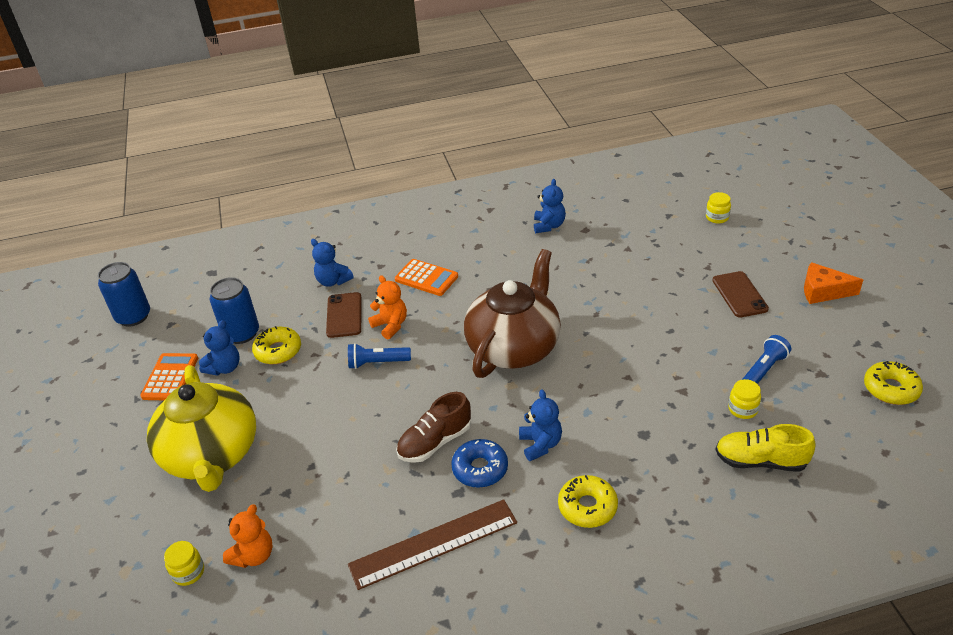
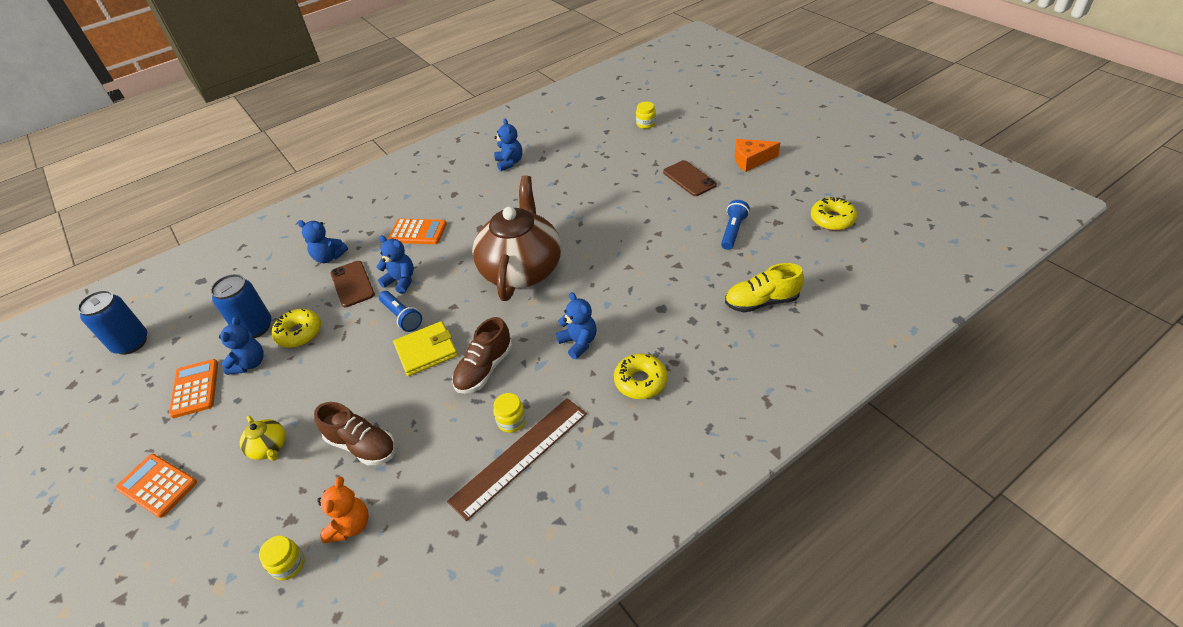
camera: 20 degrees left, 5 degrees up
yellow teapot [147,365,256,492] -> yellow teapot [240,416,286,461], size x0.40
blue flashlight [348,343,411,369] -> blue flashlight turned 105 degrees counterclockwise [379,291,422,332]
orange teddy bear [368,275,407,339] -> blue teddy bear [376,236,414,294]
blue donut [451,439,508,488] -> none
yellow jar [728,379,761,419] -> yellow jar moved to [493,393,526,433]
none -> orange calculator [116,454,197,518]
none -> brown shoe [314,402,396,465]
none -> yellow wallet [393,321,458,376]

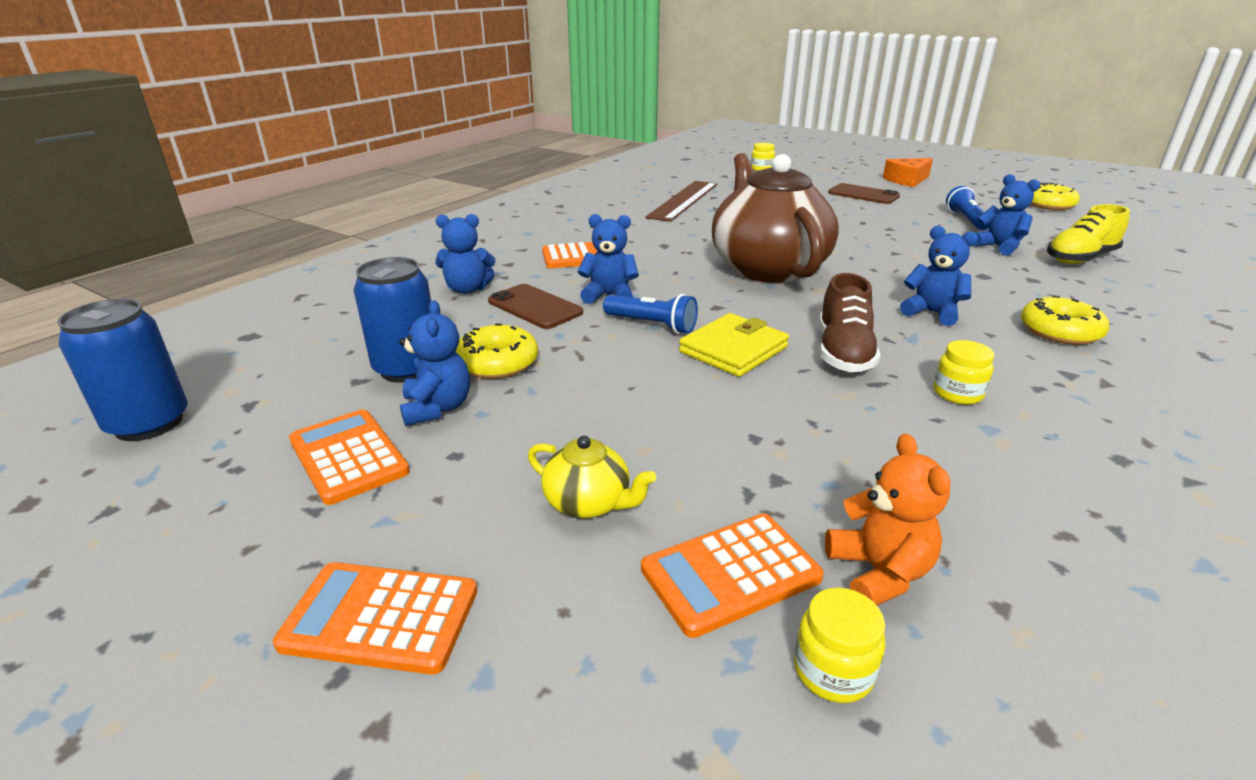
camera: 25 degrees left, 15 degrees down
brown shoe [314,402,396,465] -> none
brown ruler [447,398,587,521] -> brown ruler moved to [646,181,717,222]
blue teddy bear [494,119,523,172] -> blue teddy bear moved to [973,174,1040,255]
none -> orange calculator [641,514,824,638]

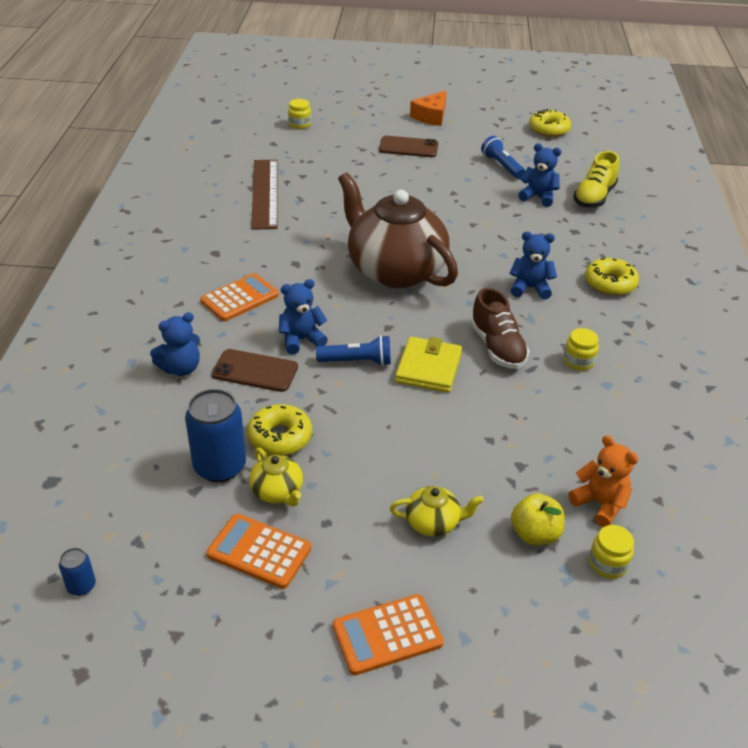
camera: 30 degrees left, 10 degrees up
blue can [57,299,188,441] -> blue can [59,548,96,596], size x0.48
blue teddy bear [399,300,470,426] -> yellow teapot [249,448,303,507]
orange calculator [641,514,824,638] -> yellow apple [511,493,565,545]

